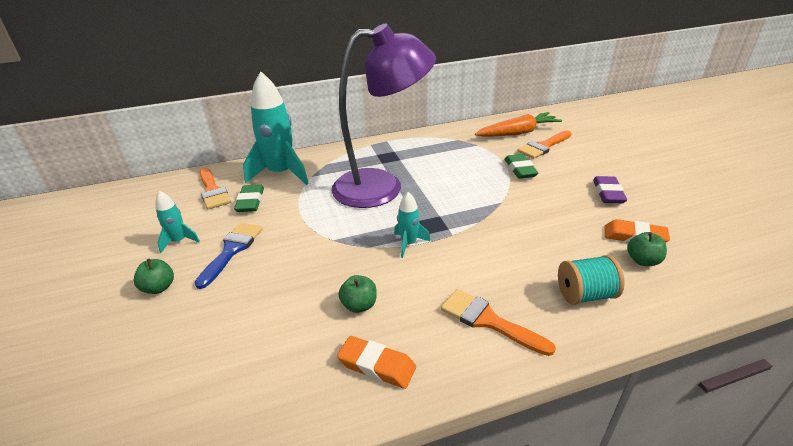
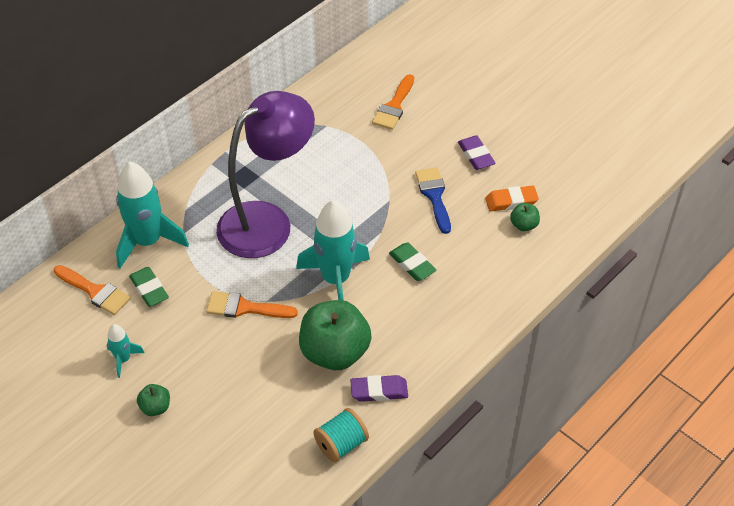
camera: 30 degrees left, 15 degrees up
blue brush [195,223,263,289] -> blue brush moved to [415,167,451,234]
orange eraser [337,336,416,389] -> purple eraser [350,375,408,402]
green apple [339,275,377,313] -> green apple [299,300,372,370], size x2.24
turquoise rocket [394,192,431,258] -> turquoise rocket [296,200,370,301], size x2.08
orange brush [441,289,556,356] -> orange brush moved to [206,291,298,318]
orange carrot [475,112,562,137] -> none
green eraser [504,154,539,179] -> green eraser moved to [389,243,436,281]
turquoise spool [558,255,625,305] -> turquoise spool moved to [313,408,369,462]

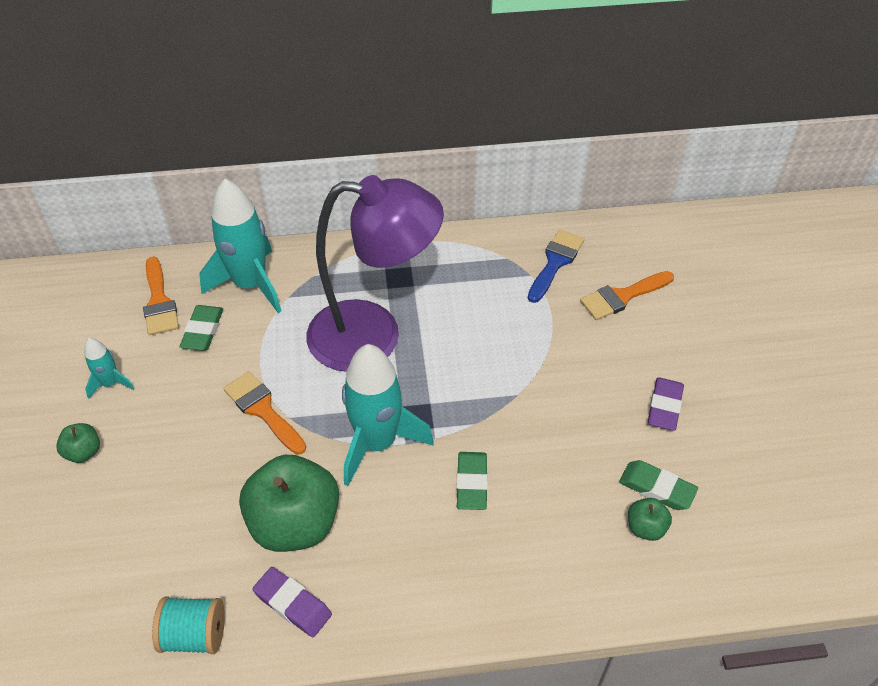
camera: 40 degrees right, 0 degrees up
blue brush [415,167,451,234] -> blue brush moved to [528,230,584,303]
orange eraser [485,186,539,211] -> green eraser [619,460,698,510]

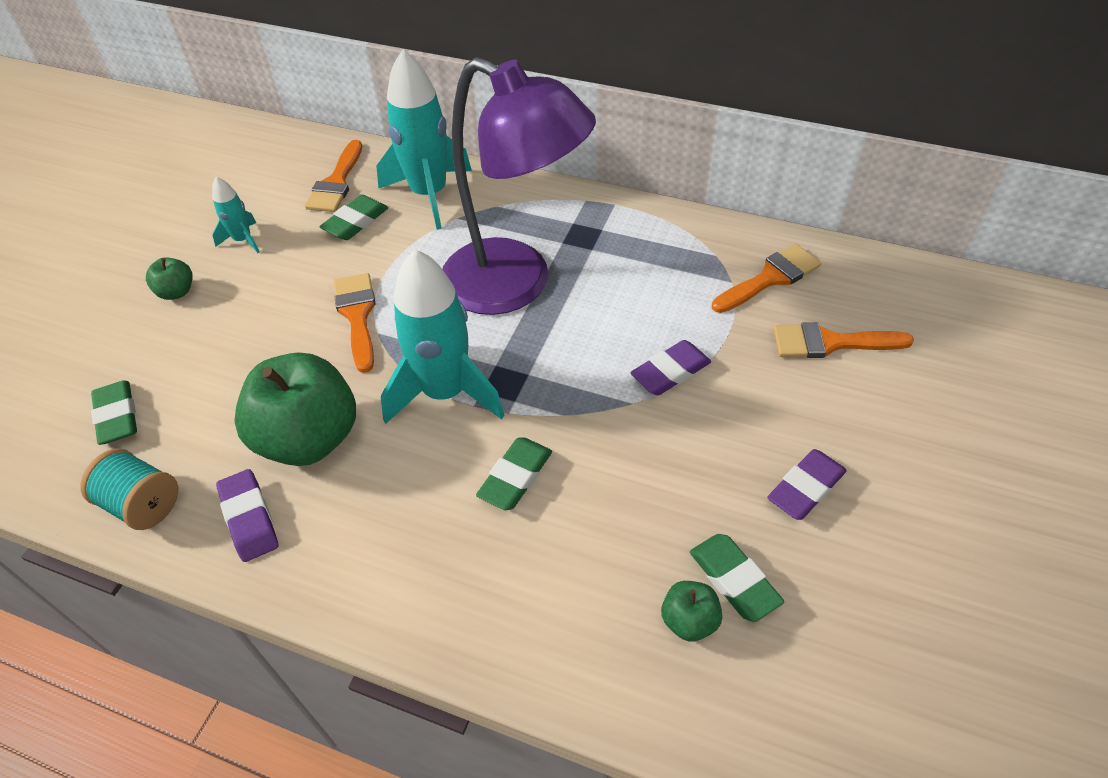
camera: 30 degrees right, 0 degrees up
blue brush [528,230,584,303] -> orange brush [712,244,821,313]
none -> green eraser [91,380,137,445]
none -> purple eraser [630,340,711,395]

